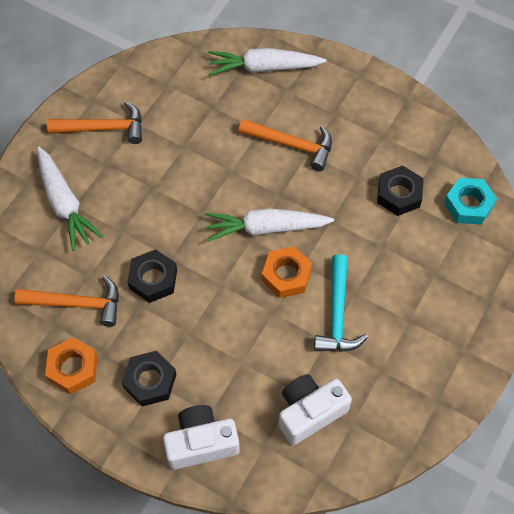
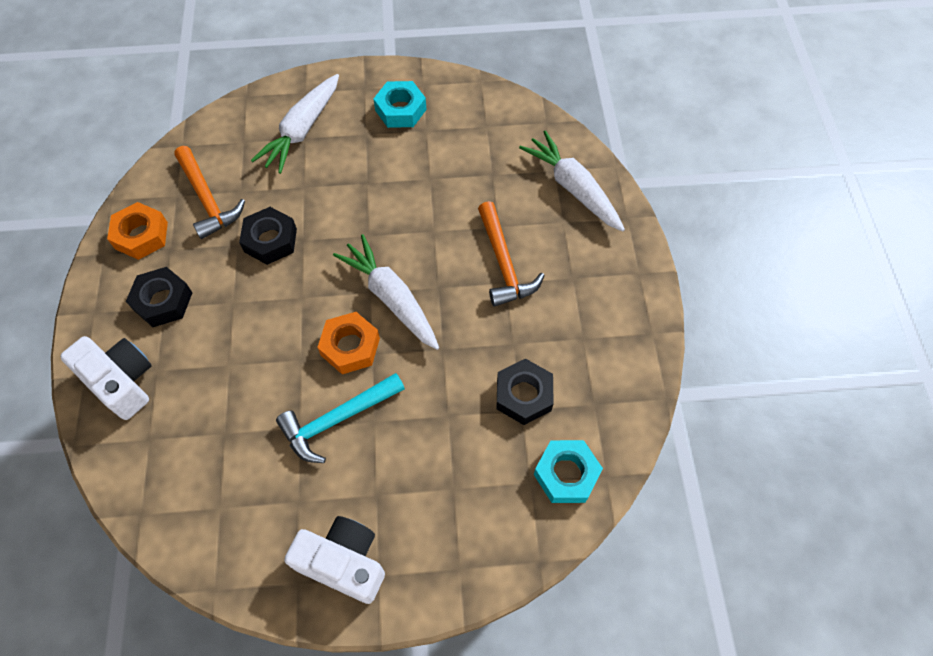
camera: 55 degrees right, 0 degrees up
orange hammer [47,101,142,144] -> turquoise nut [373,81,426,128]
white camera [279,374,352,445] -> white camera moved to [284,516,385,604]

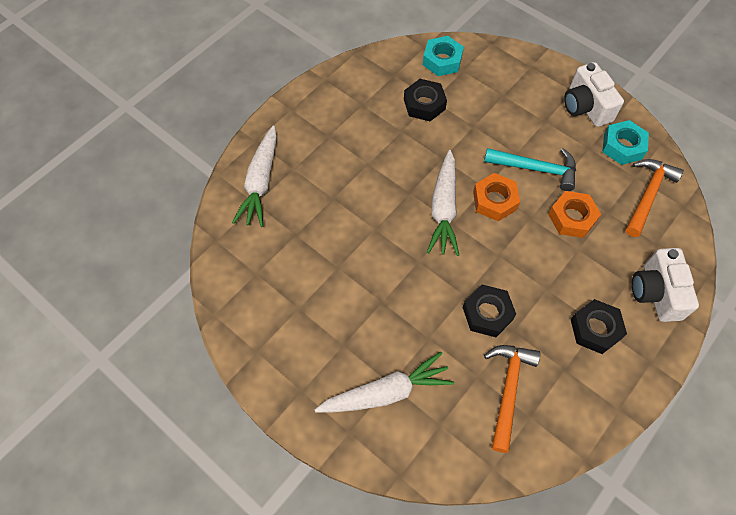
camera: 135 degrees left, 0 degrees up
orange nut [107,202,168,260] -> orange nut moved to [548,191,601,238]
turquoise nut [373,81,426,128] -> turquoise nut moved to [602,120,649,165]
orange hammer [478,201,545,307] -> orange hammer moved to [626,159,684,237]

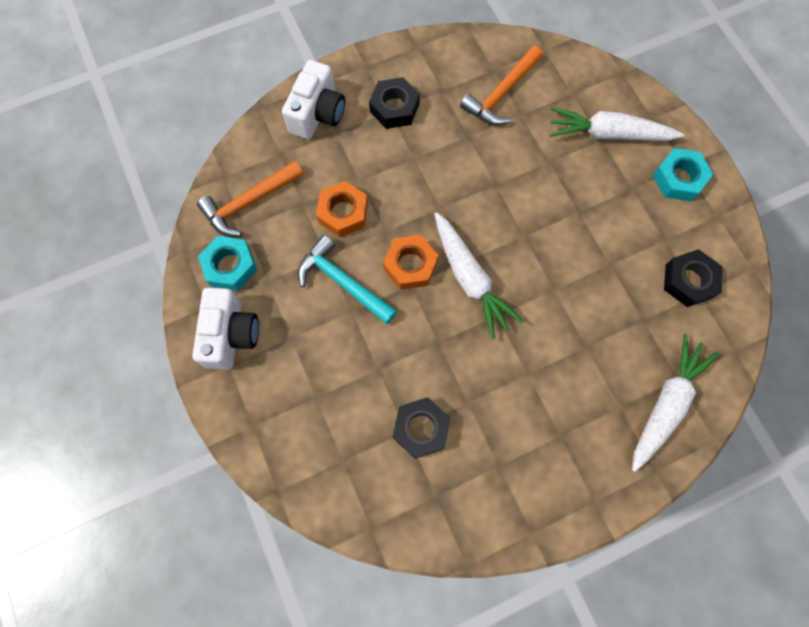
camera: 155 degrees left, 10 degrees up
turquoise nut [423,36,464,76] -> turquoise nut moved to [653,148,714,201]
white carrot [427,150,459,256] -> white carrot turned 120 degrees clockwise [434,212,524,339]
black nut [462,284,516,337] -> black nut moved to [664,249,723,307]

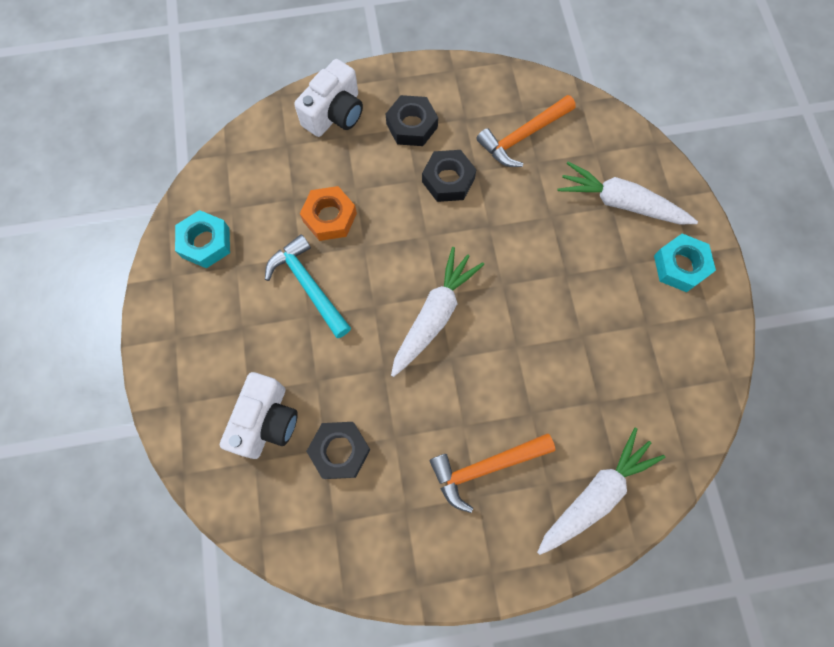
camera: 15 degrees right, 0 degrees up
white camera [192,288,259,369] -> white camera moved to [220,372,298,459]
orange hammer [197,160,303,236] -> orange hammer moved to [429,433,555,513]
orange nut [383,235,439,290] -> none
white carrot [434,212,524,339] -> white carrot turned 135 degrees counterclockwise [391,247,484,377]
black nut [664,249,723,307] -> black nut moved to [422,150,476,202]

